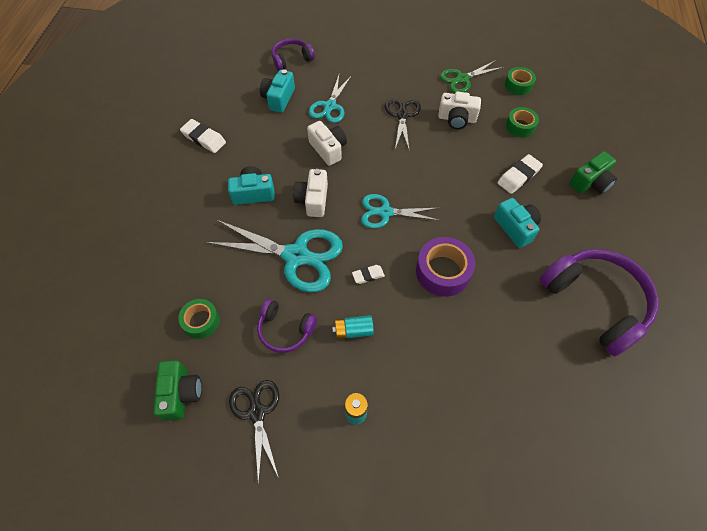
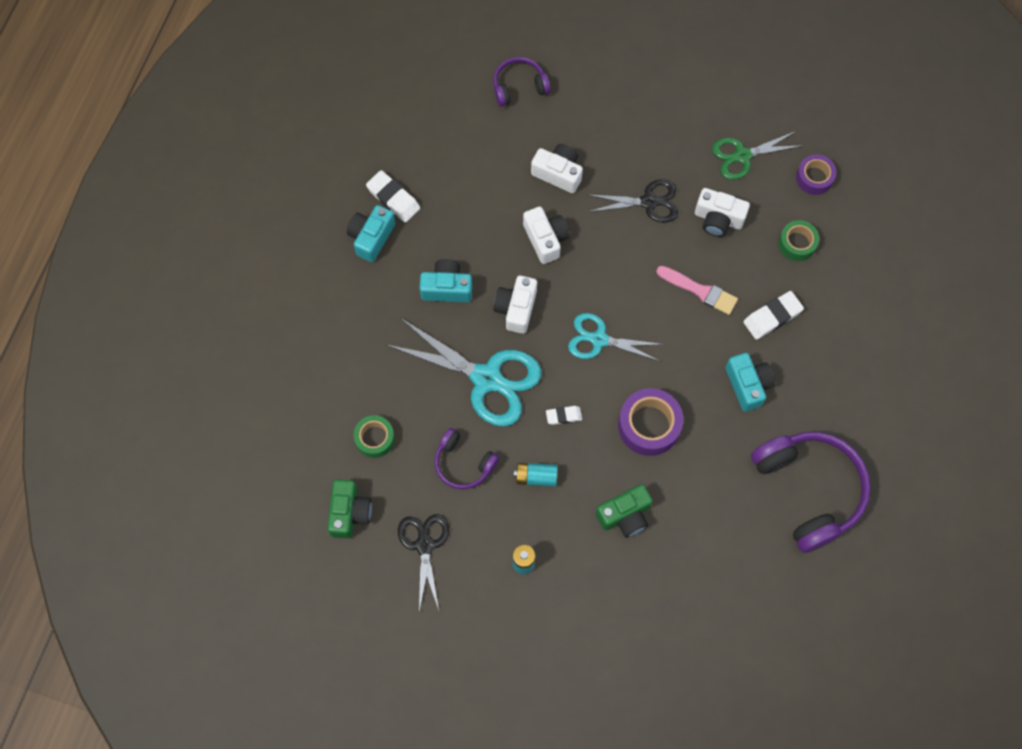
camera: 10 degrees right, 10 degrees up
turquoise camera [260,69,295,113] -> turquoise camera moved to [347,205,395,262]
turquoise scissors [309,75,351,123] -> white camera [531,144,583,193]
black scissors [385,98,421,152] -> black scissors turned 75 degrees clockwise [588,179,678,223]
green tape [505,67,536,95] -> purple tape [796,155,836,195]
green camera [569,151,617,194] -> green camera moved to [596,484,653,538]
none -> pink brush [656,266,738,315]

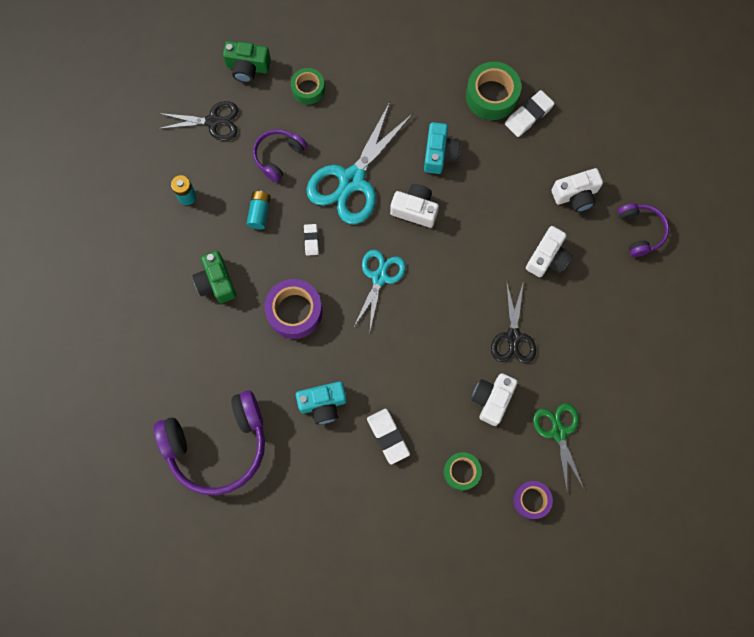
camera: 95 degrees right, 5 degrees up
turquoise camera [347,205,395,262] -> green tape [466,62,521,120]
white camera [523,207,570,264] -> white camera moved to [551,168,603,212]
pink brush [656,266,738,315] -> none

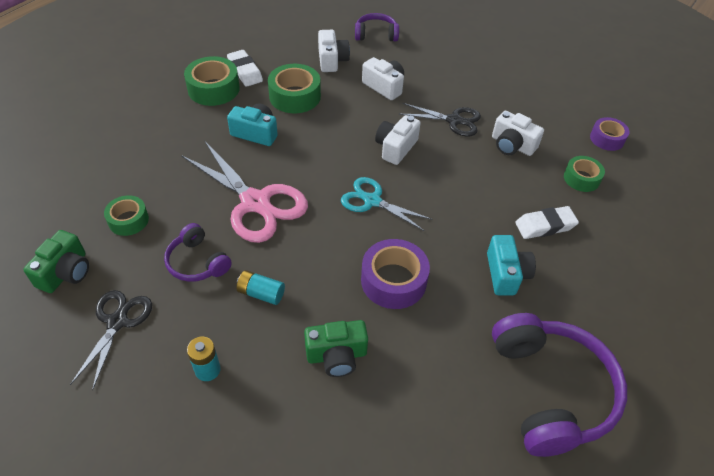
camera: 80 degrees left, 25 degrees down
white eraser [304,224,319,256] -> none
turquoise scissors [306,102,412,225] -> pink scissors [181,140,308,243]
white camera [390,184,439,228] -> white camera moved to [375,115,421,165]
green scissors [533,403,584,491] -> none
none -> green tape [268,64,321,113]

